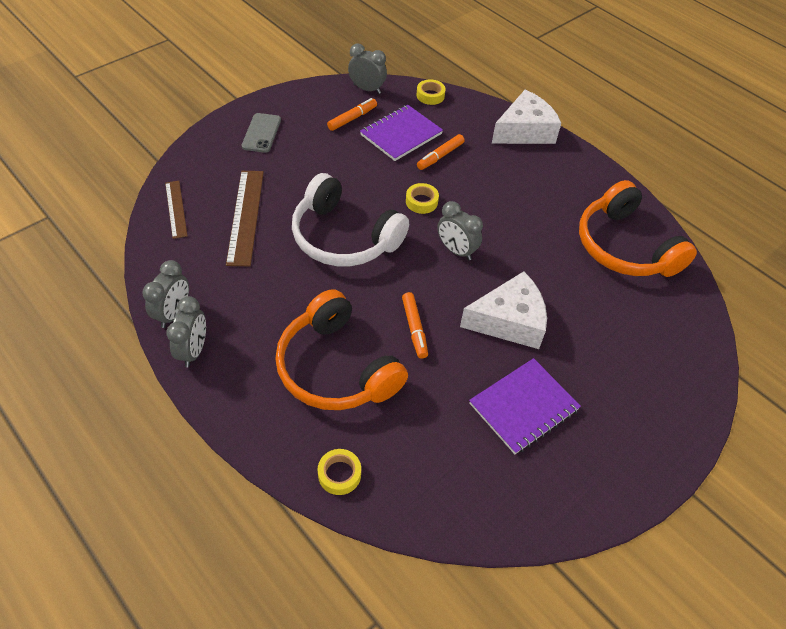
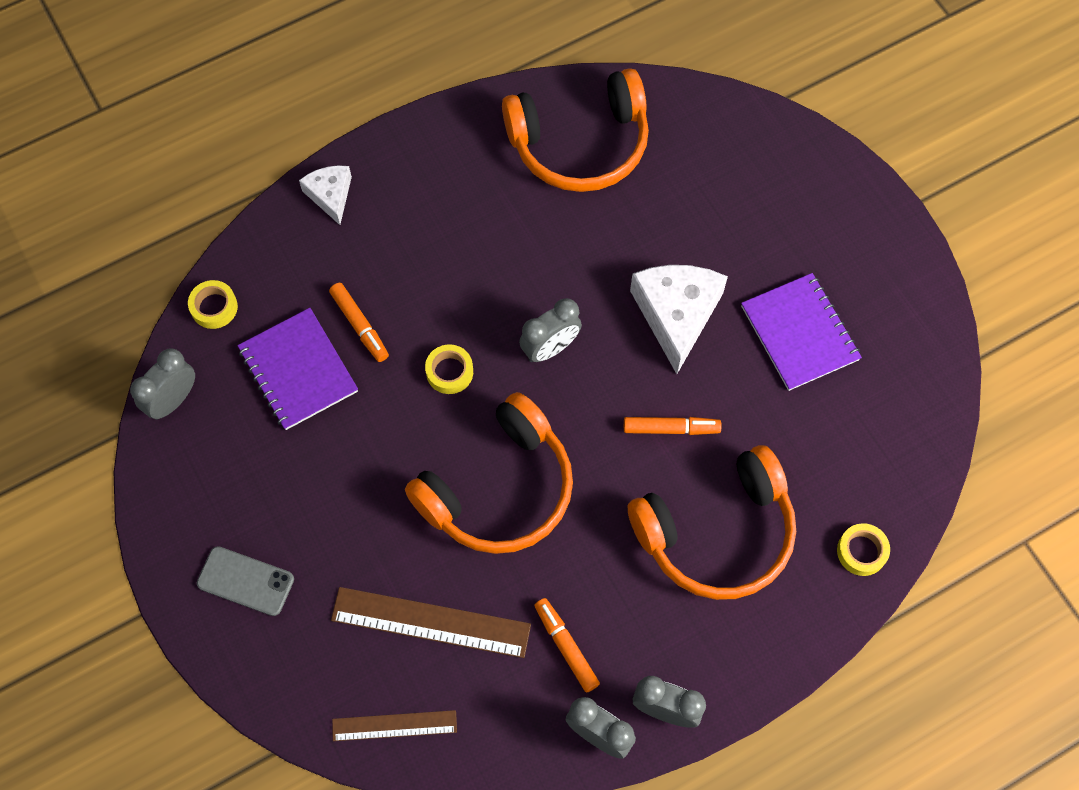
camera: 75 degrees left, 15 degrees up
white headphones [292,173,409,266] -> orange headphones [405,392,573,554]
orange marker [327,98,377,131] -> orange marker moved to [534,598,600,693]
white cheese [492,89,561,144] -> white cheese [299,165,352,225], size x0.57

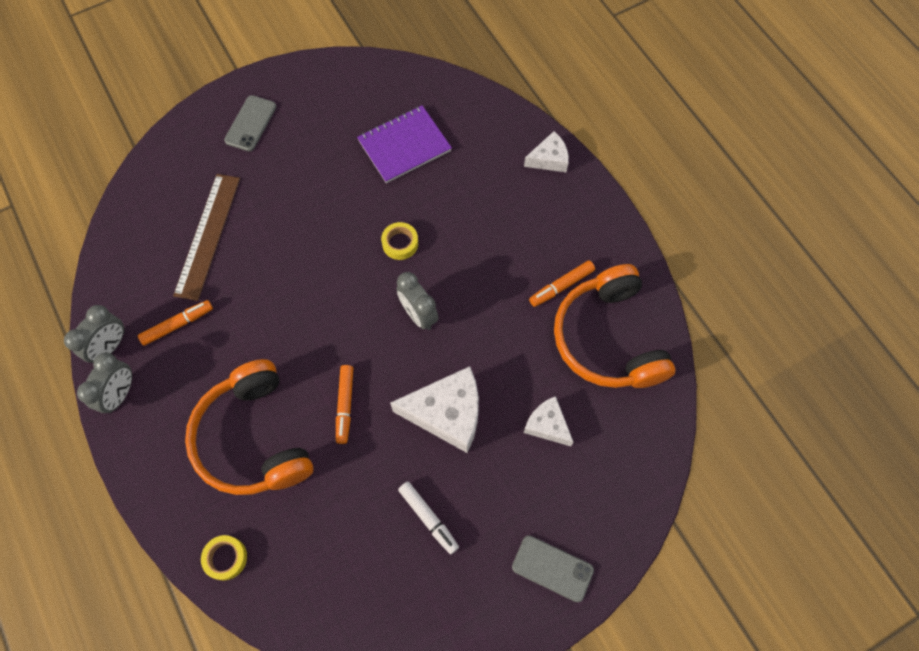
camera: 90 degrees right, 0 degrees up
grey clock [130,349,195,420] -> none
yellow tape [188,280,238,329] -> none
orange marker [329,283,389,362] -> orange marker moved to [529,260,595,307]
brown ruler [332,710,457,741] -> none
orange headphones [405,392,573,554] -> none
purple notebook [741,273,862,391] -> white marker [398,482,459,554]
none -> grey phone [512,535,594,602]
none -> white cheese [524,396,574,446]

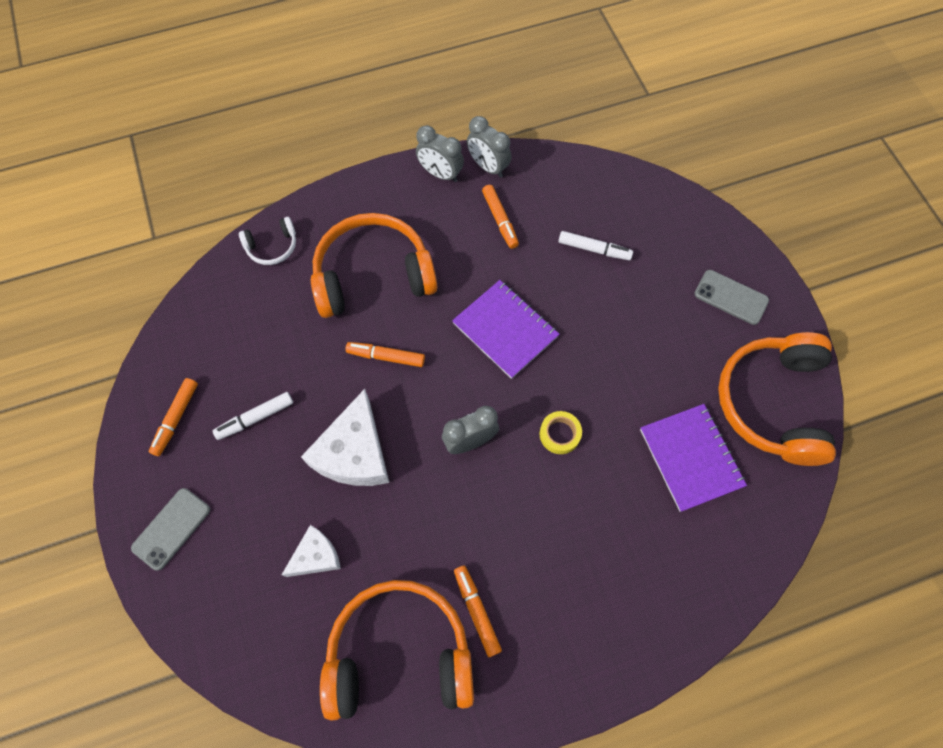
camera: 100 degrees right, 0 degrees up
brown ruler [173,174,240,301] -> white marker [558,231,633,260]
yellow tape [201,535,247,580] -> white headphones [239,217,296,265]
white cheese [524,131,569,172] -> none
none -> orange marker [149,378,198,456]
none -> purple notebook [452,280,559,379]
none -> orange headphones [718,332,836,466]

